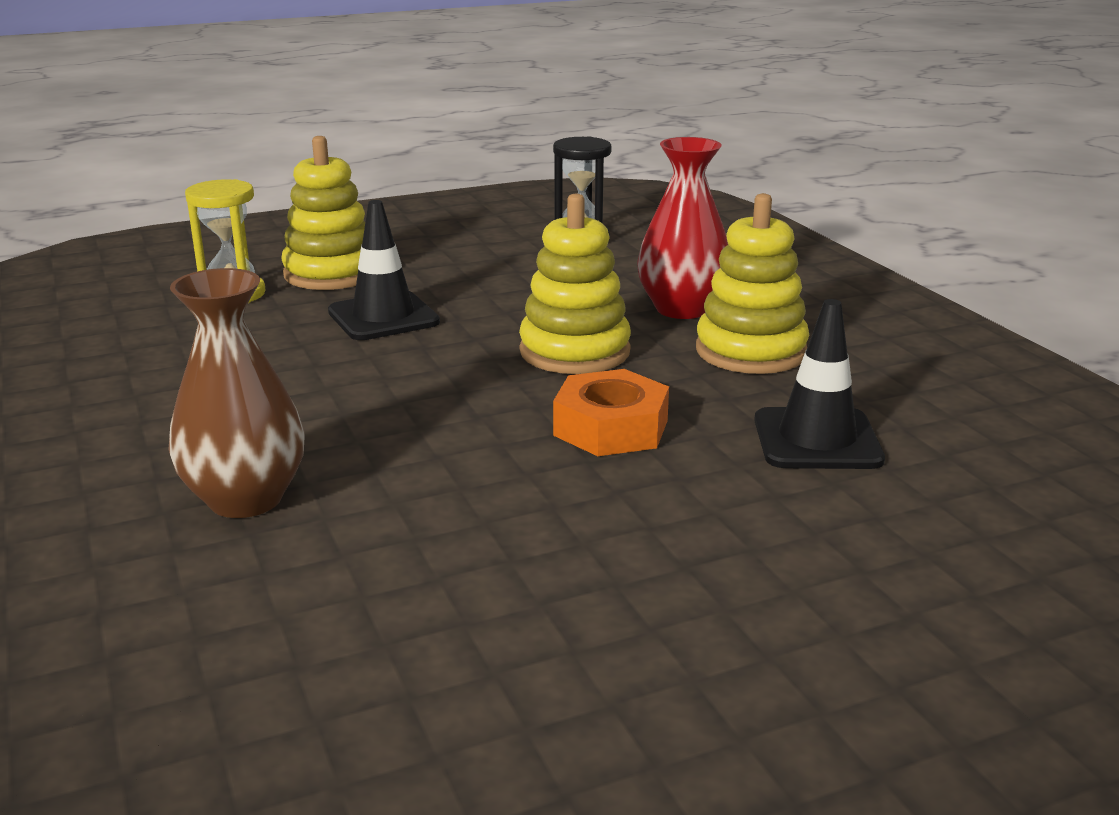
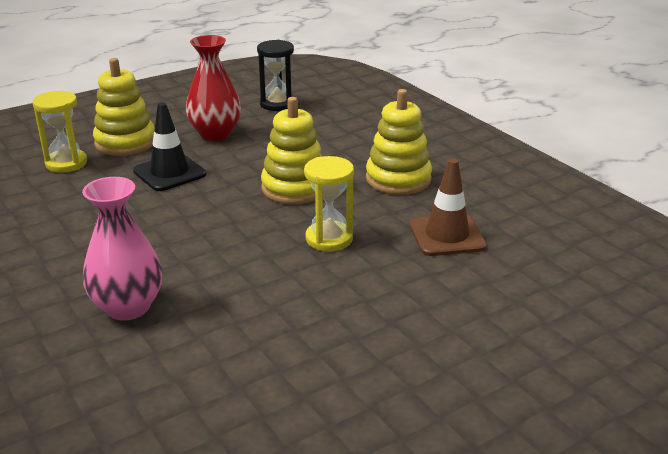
camera: 10 degrees left, 5 degrees up
brown vase [168,268,304,518] -> pink vase [82,177,162,321]
orange nut [553,369,669,456] -> yellow hourglass [304,156,354,251]
red vase [637,137,728,319] -> red vase moved to [186,35,241,141]
black traffic cone [754,299,885,469] -> brown traffic cone [410,159,486,256]

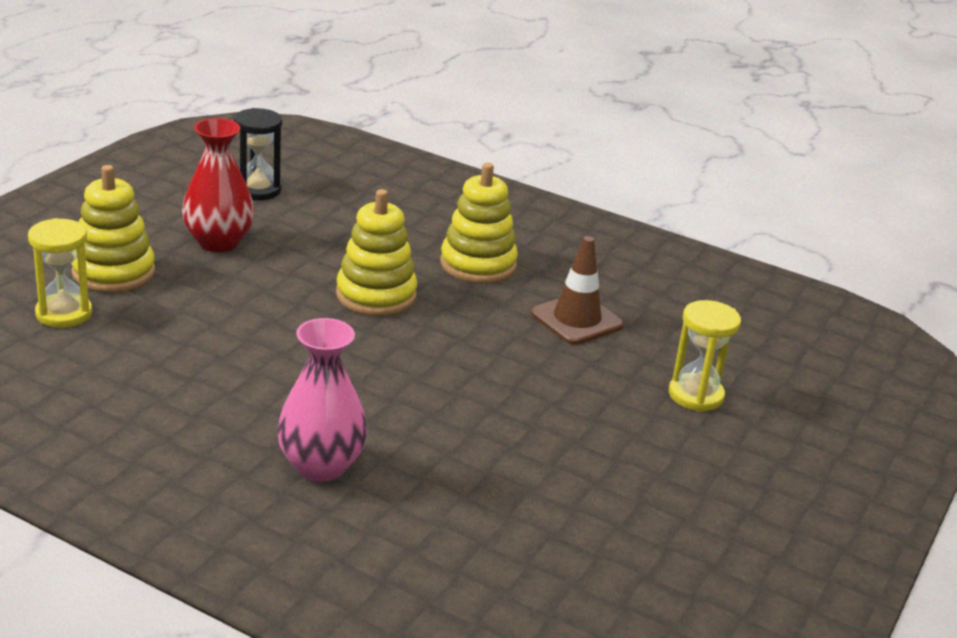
camera: 30 degrees left, 0 degrees up
black traffic cone [133,103,206,191] -> none
yellow hourglass [304,156,354,251] -> yellow hourglass moved to [669,300,741,412]

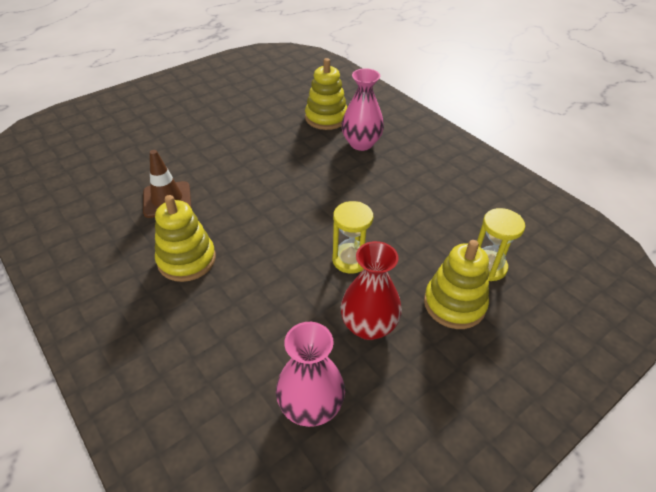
camera: 155 degrees left, 15 degrees up
black hourglass [234,108,282,200] -> pink vase [276,322,345,427]
yellow stacking toy [336,189,418,316] -> yellow stacking toy moved to [305,58,347,130]
yellow hourglass [669,300,741,412] -> yellow hourglass moved to [332,201,373,274]

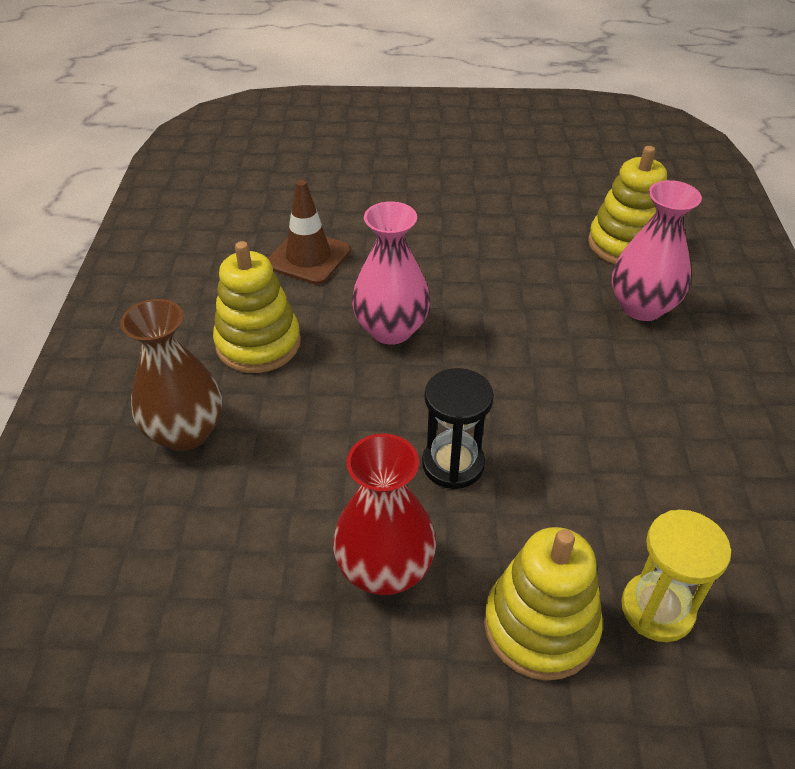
camera: 40 degrees right, 0 degrees up
pink vase [276,322,345,427] -> pink vase moved to [352,201,431,345]
yellow hourglass [332,201,373,274] -> black hourglass [422,368,494,489]
none -> brown vase [121,299,222,451]

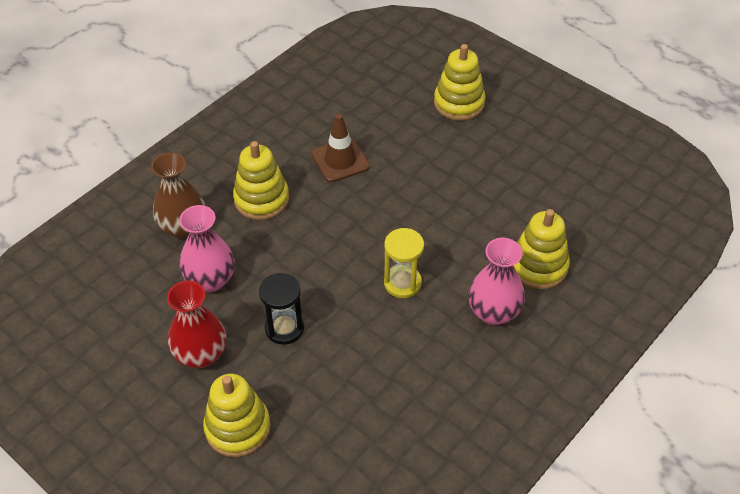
camera: 40 degrees right, 5 degrees up
pink vase [352,201,431,345] -> pink vase moved to [179,205,235,292]
yellow hourglass [621,510,731,642] -> yellow hourglass moved to [384,228,424,298]
none -> yellow stacking toy [434,44,486,121]

